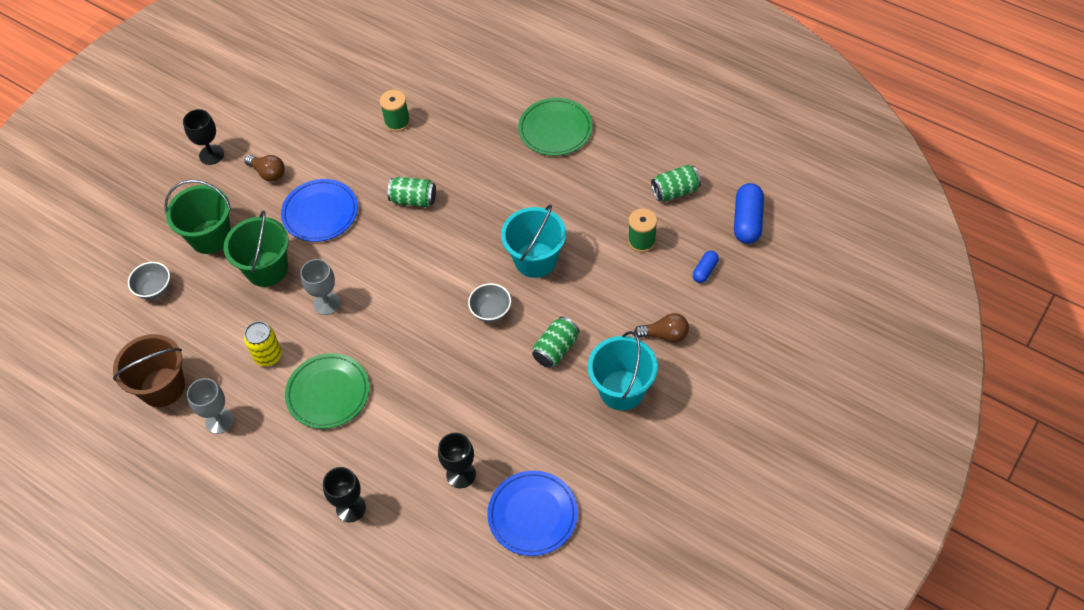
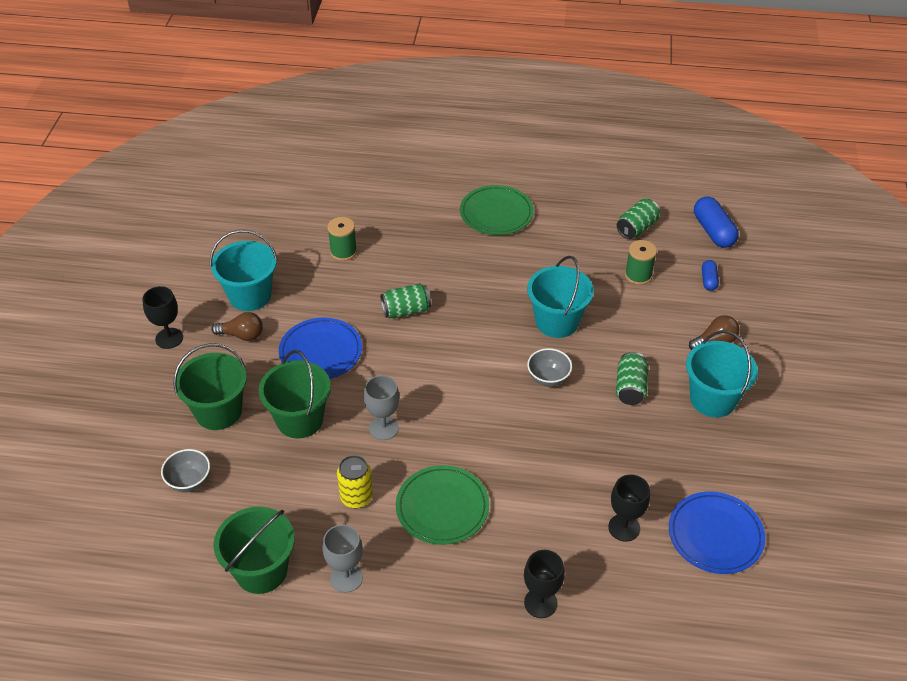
camera: 30 degrees left, 10 degrees down
brown bucket [113,334,185,407] -> green bucket [213,507,295,594]
none -> turquoise bucket [210,230,278,311]

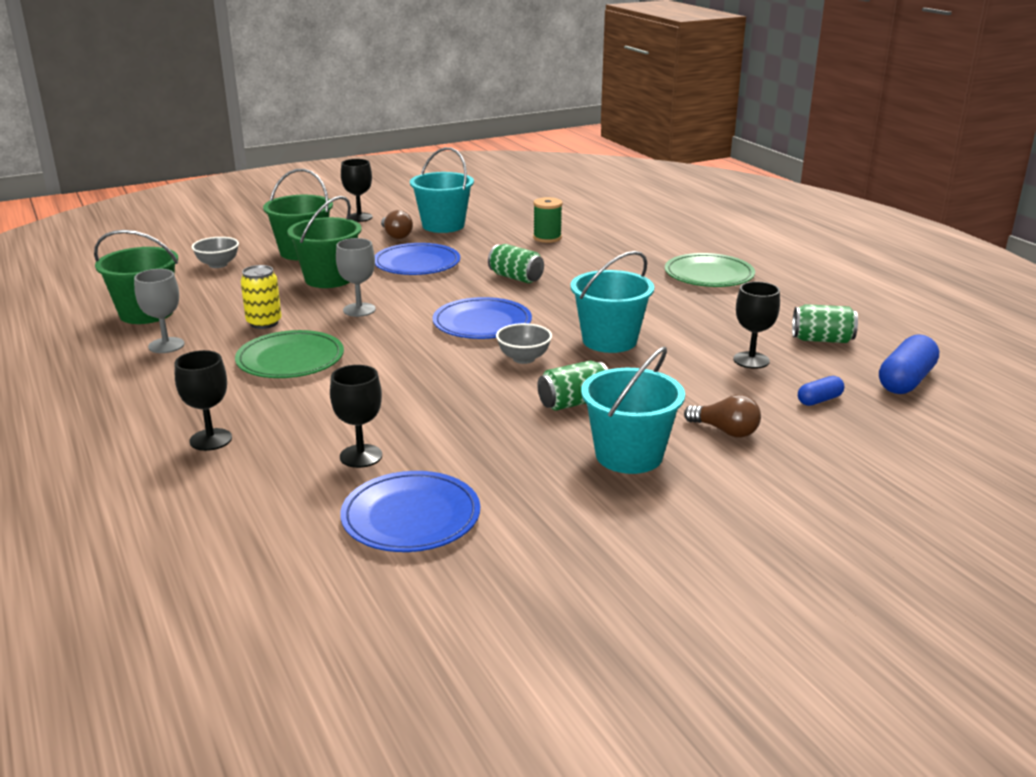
camera: 55 degrees right, 20 degrees down
green spool [625,240,657,285] -> black goblet [733,282,780,369]
none -> blue plate [433,297,532,339]

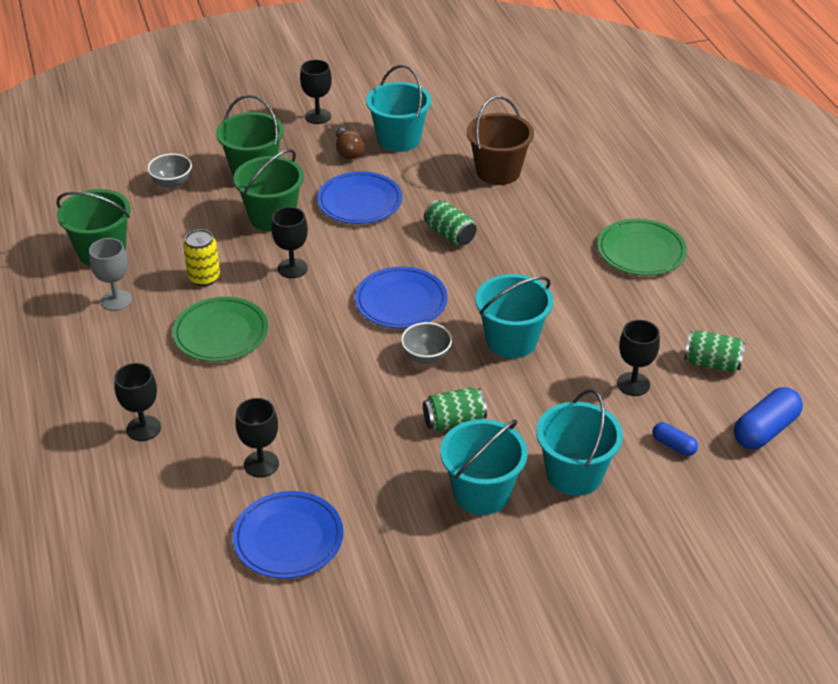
camera: 10 degrees right, 15 degrees up
grey goblet [336,238,376,317] -> black goblet [271,207,308,278]
green spool [533,197,562,243] -> brown bucket [467,96,534,185]
brown light bulb [684,394,761,438] -> turquoise bucket [536,389,623,496]
blue capsule [798,376,844,406] -> blue capsule turned 60 degrees clockwise [652,422,698,456]

